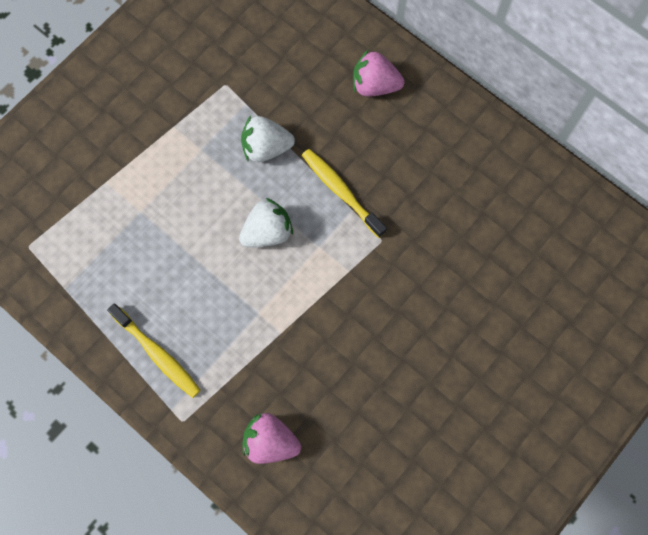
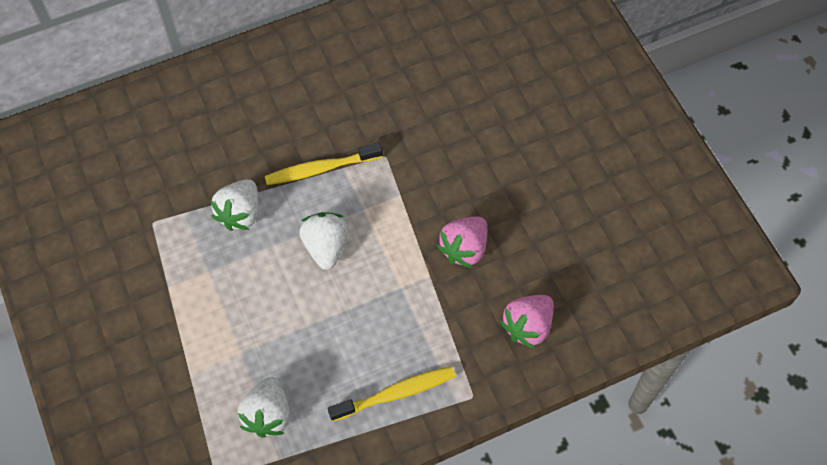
camera: 65 degrees left, 10 degrees down
pink strawberry [353,49,405,97] -> pink strawberry moved to [437,216,487,268]
none -> white strawberry [237,377,290,438]

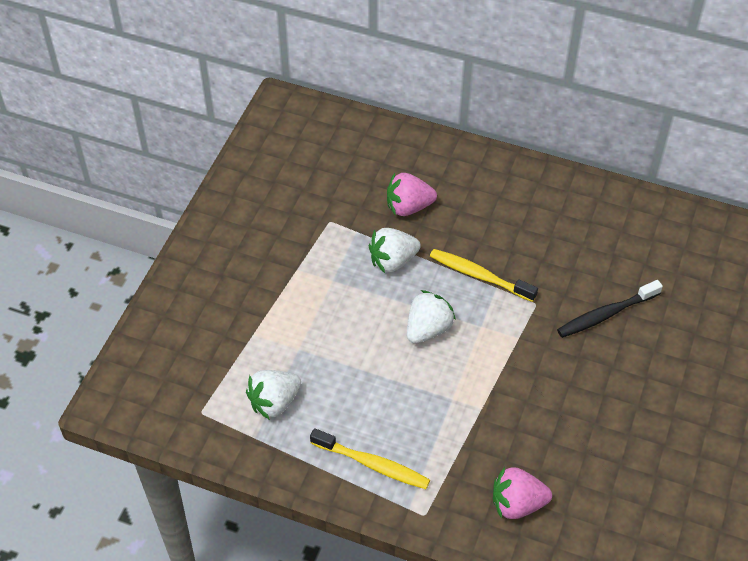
camera: 45 degrees right, 10 degrees down
pink strawberry [437,216,487,268] -> pink strawberry moved to [387,173,437,216]
none -> black toothbrush [557,280,663,338]

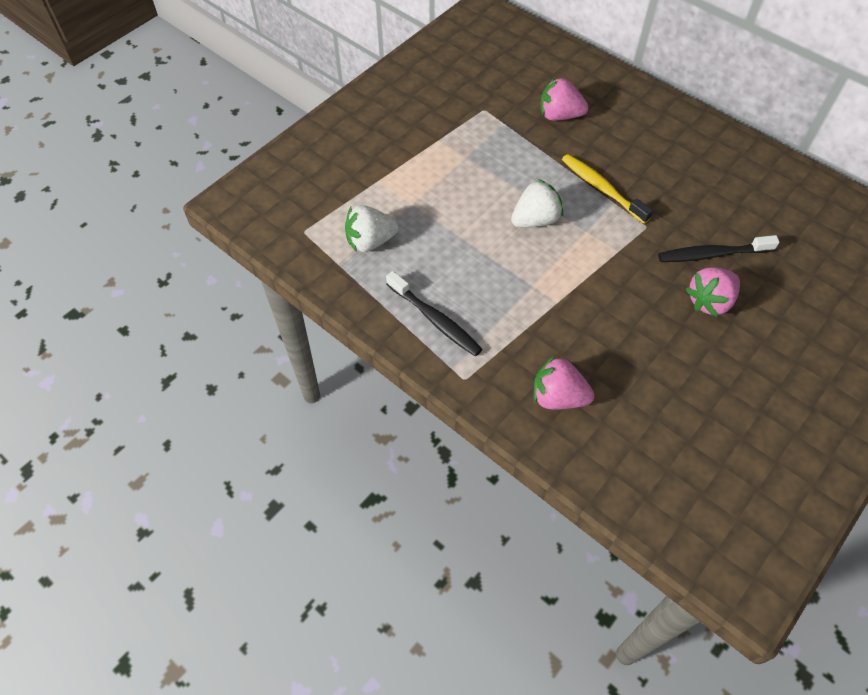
camera: 20 degrees right, 5 degrees up
yellow toothbrush [310,428,430,489] -> black toothbrush [386,271,482,357]
white strawberry [369,228,421,273] -> none
none -> pink strawberry [686,267,740,317]

